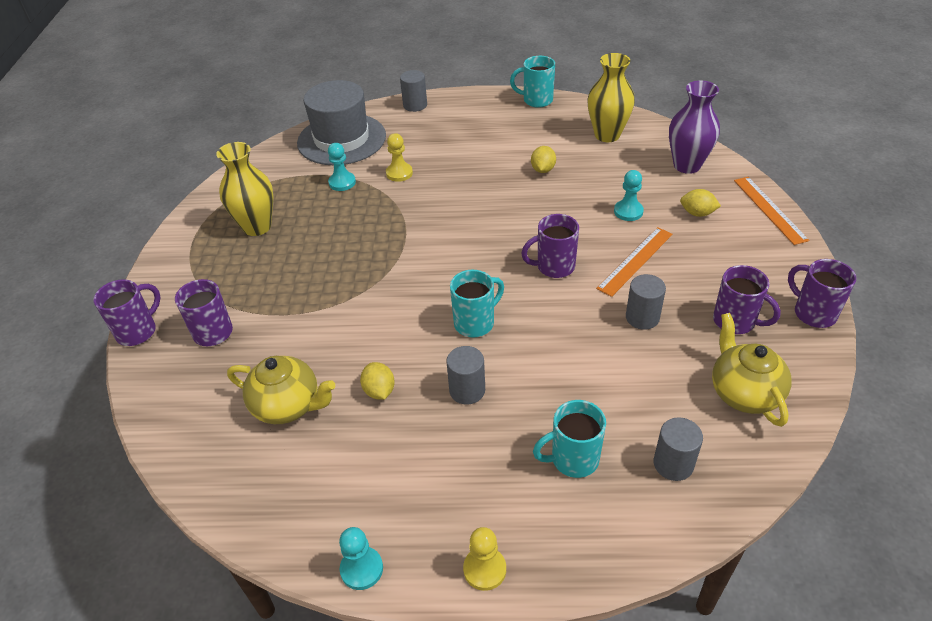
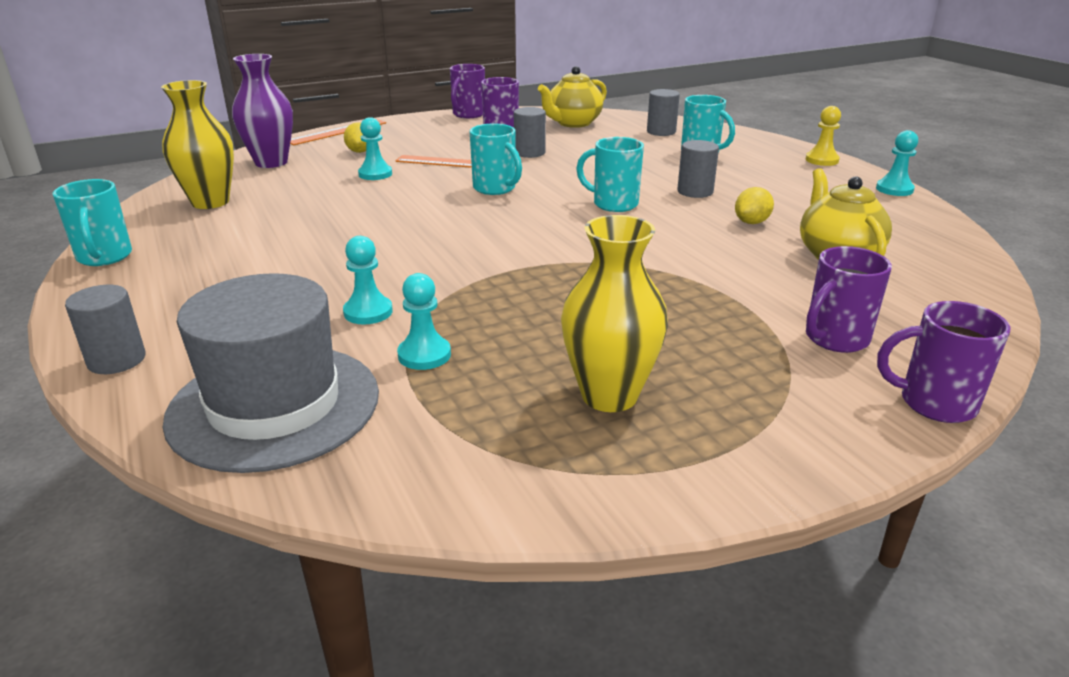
camera: 120 degrees left, 15 degrees down
yellow pawn [386,133,413,182] -> turquoise pawn [343,236,393,325]
purple mug [521,214,579,278] -> turquoise mug [470,124,522,195]
yellow lemon [531,146,556,173] -> none

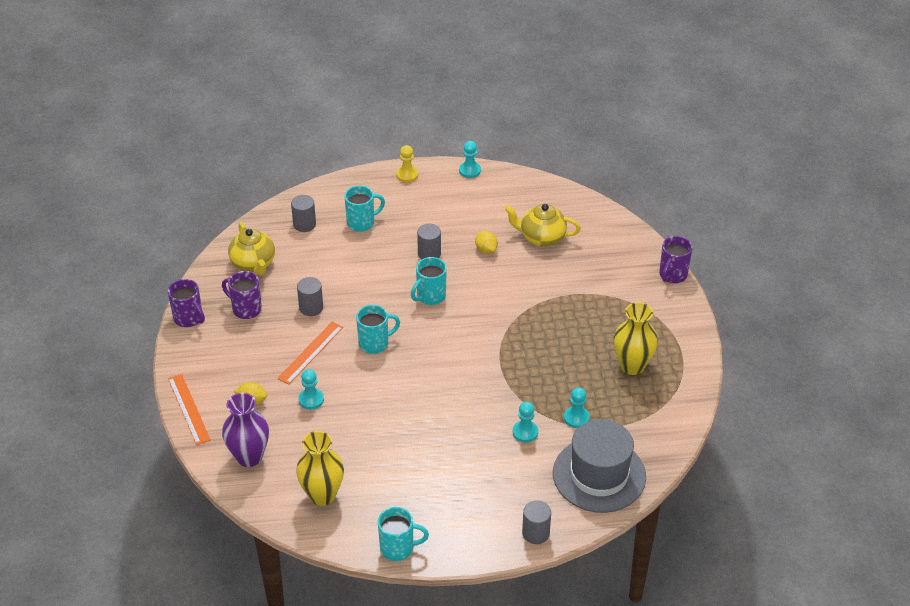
camera: 70 degrees left, 15 degrees up
purple mug [806,246,892,353] -> none

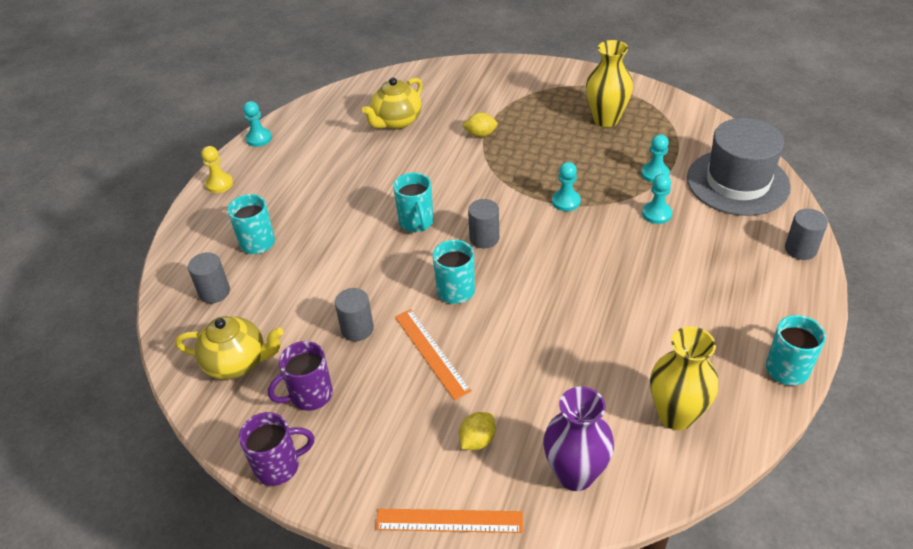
camera: 60 degrees left, 0 degrees up
turquoise pawn [298,369,324,410] -> turquoise pawn moved to [552,162,581,211]
grey cylinder [417,224,441,259] -> grey cylinder moved to [468,199,499,248]
yellow lemon [475,231,498,254] -> yellow lemon moved to [462,112,498,137]
purple mug [659,236,693,283] -> none

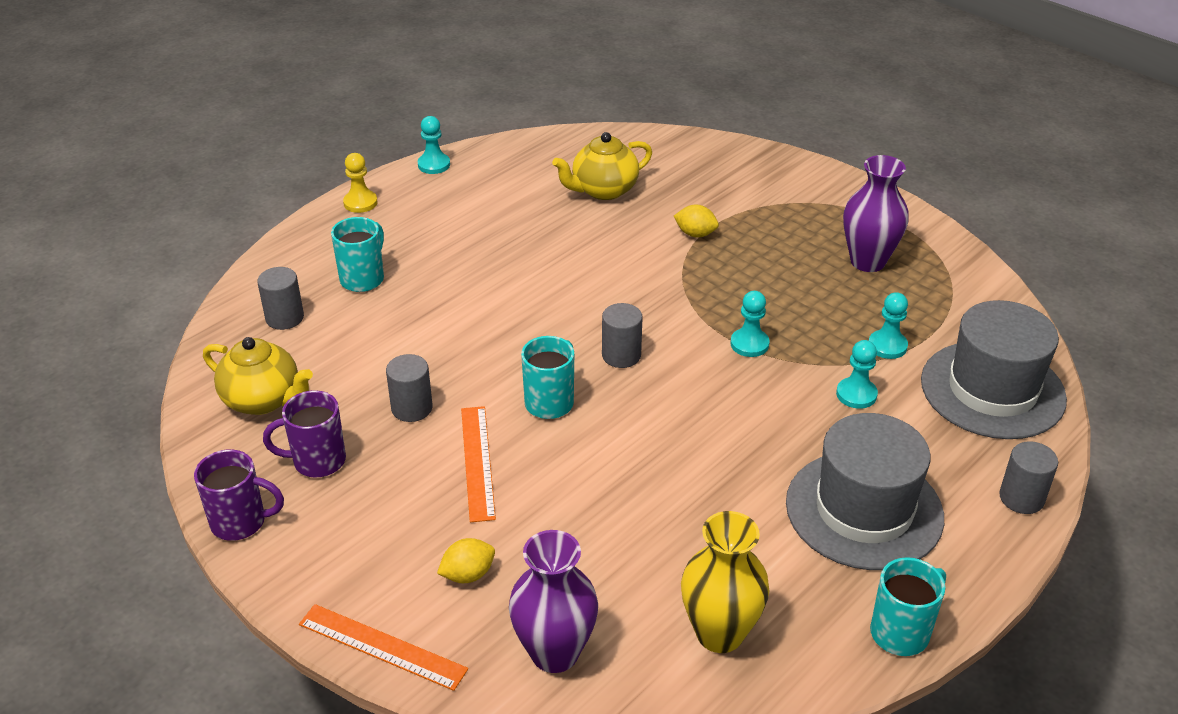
camera: 20 degrees right, 5 degrees down
turquoise mug [393,172,434,232] -> none
yellow vase [586,40,633,127] -> purple vase [843,155,909,272]
none -> grey hat [786,413,944,570]

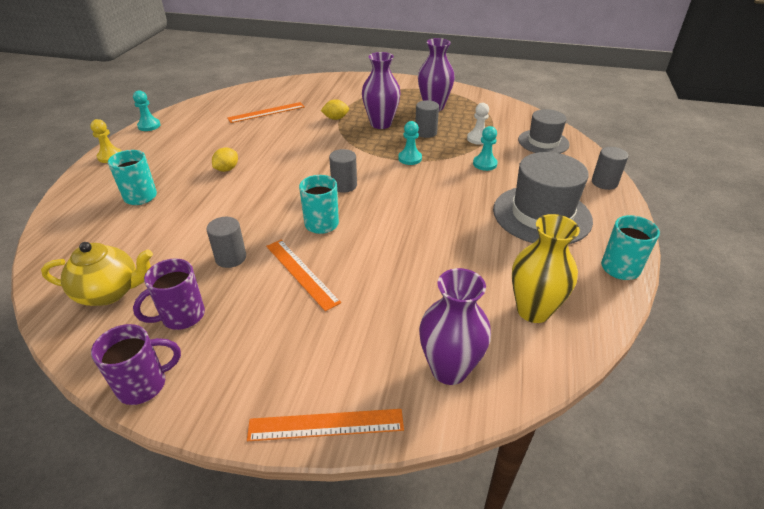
camera: 30 degrees left, 0 degrees up
grey cylinder [257,267,304,330] -> grey cylinder moved to [415,100,439,138]
yellow lemon [437,538,495,583] -> yellow lemon moved to [212,147,238,172]
yellow teapot [552,132,652,200] -> orange ruler [227,102,305,123]
turquoise pawn [869,292,908,359] -> white pawn [467,103,489,145]
grey hat [921,300,1067,439] -> grey hat [518,109,570,153], size x0.63
none -> purple vase [362,52,401,129]

